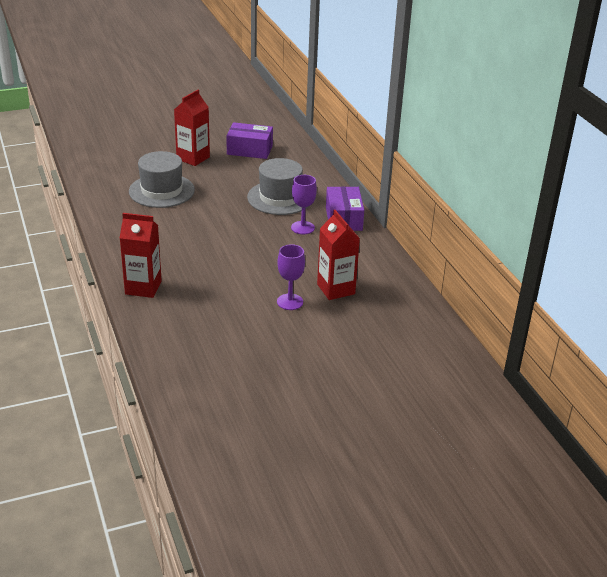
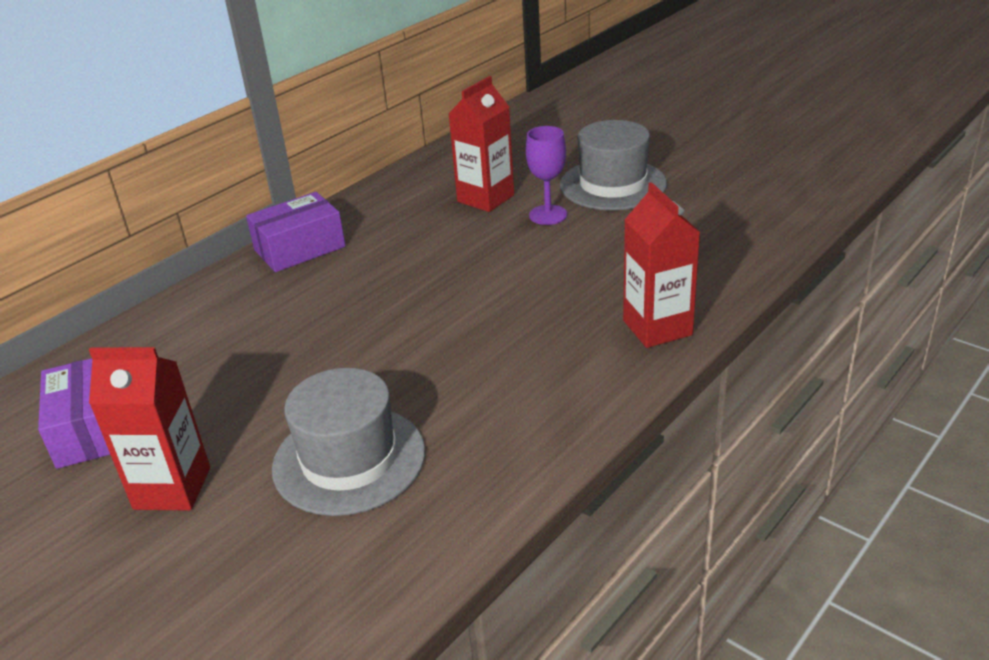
camera: 115 degrees left, 0 degrees up
grey hat [247,158,309,215] -> grey hat moved to [560,120,667,211]
purple goblet [291,175,317,234] -> none

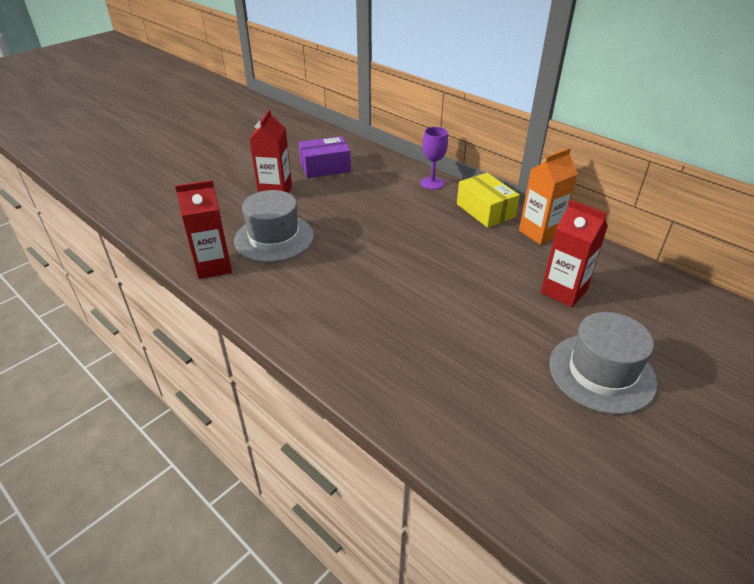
camera: 90 degrees right, 5 degrees up
purple box [246,192,346,272] -> yellow box [457,173,520,228]
purple goblet [526,126,567,225] -> purple goblet moved to [420,127,448,190]
red carton [623,182,700,348] -> red carton moved to [175,180,232,279]
none -> orange carton [519,148,578,245]

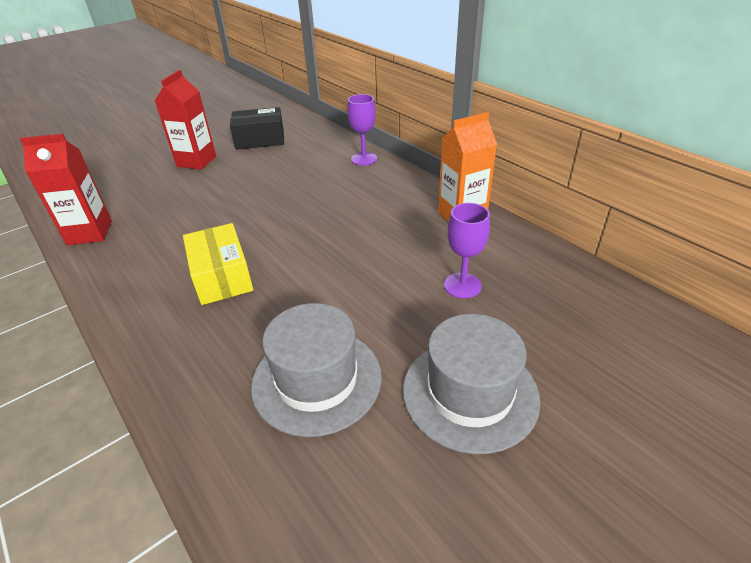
camera: 10 degrees right, 0 degrees up
grey hat [234,190,314,262] -> grey hat moved to [251,303,382,437]
purple box [299,136,351,178] -> black box [230,107,284,150]
yellow box [457,173,520,228] -> yellow box moved to [183,223,253,305]
red carton [541,200,608,307] -> purple goblet [444,203,490,299]

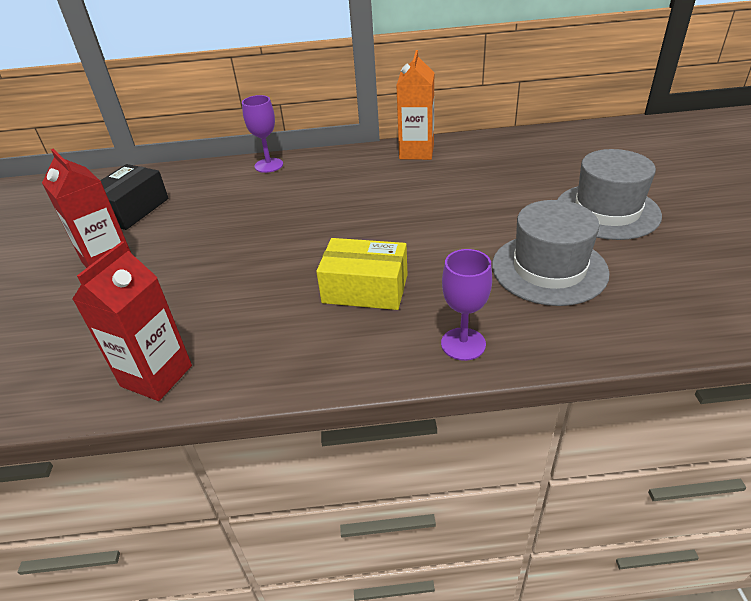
camera: 55 degrees left, 0 degrees up
purple goblet [444,203,490,299] -> purple goblet moved to [441,249,492,361]

